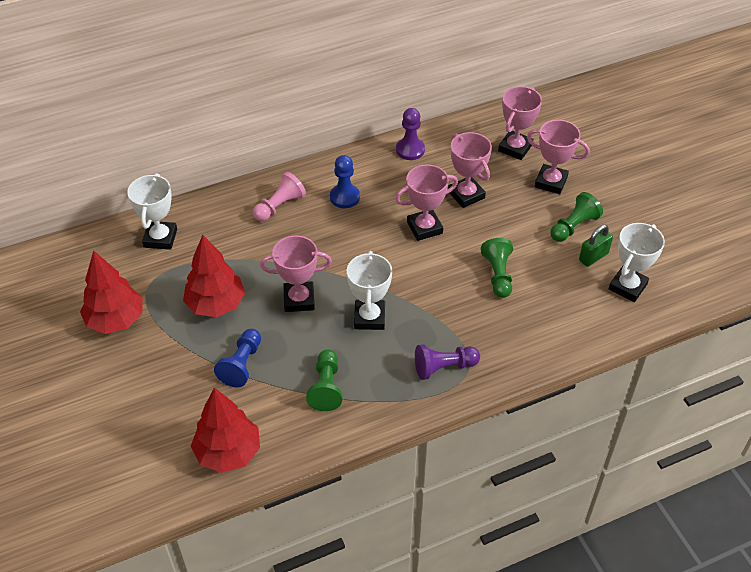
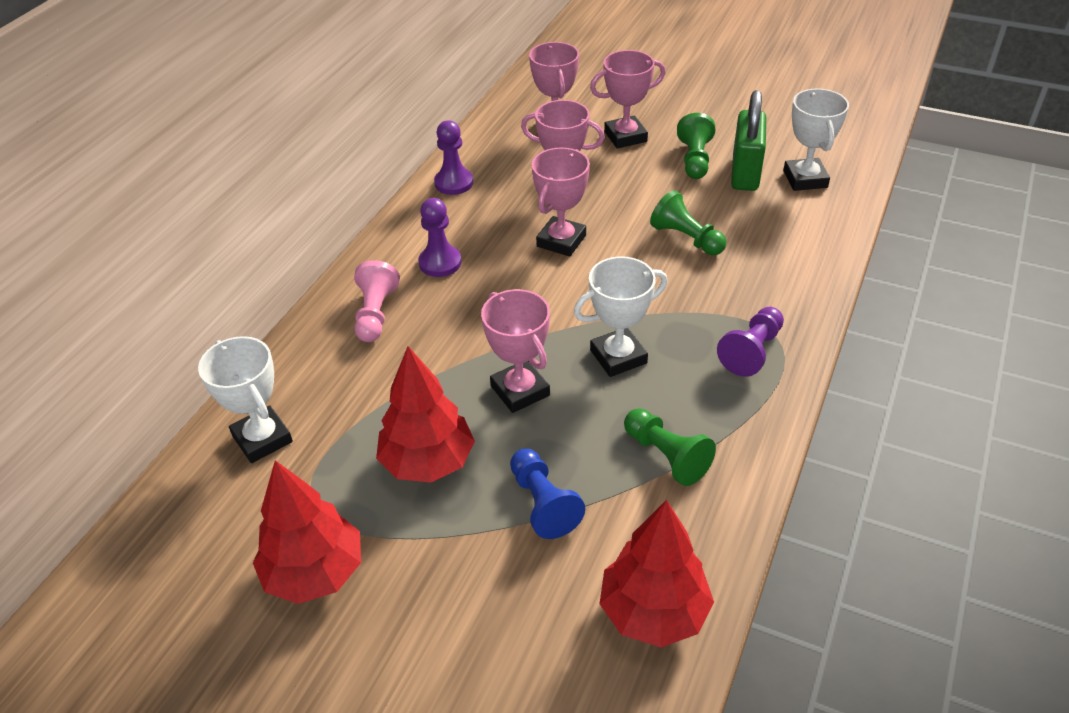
camera: 40 degrees left, 5 degrees down
pink trophy [260,236,332,312] -> pink trophy turned 75 degrees counterclockwise [481,289,550,413]
blue pawn [330,155,360,208] -> purple pawn [418,198,462,277]
white trophy [347,251,392,330] -> white trophy turned 75 degrees counterclockwise [574,256,668,377]
green padlock [579,225,613,267] -> green padlock [731,90,766,191], size x1.63

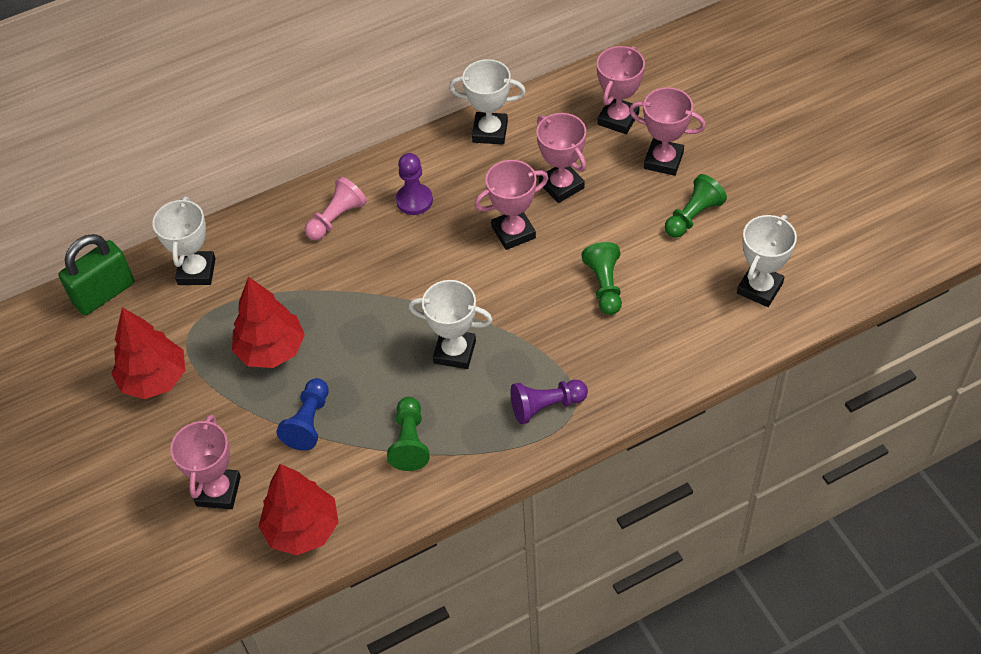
camera: 40 degrees right, 10 degrees up
purple pawn [434,120,473,195] -> white trophy [449,59,526,144]
pink trophy [481,289,550,413] -> pink trophy moved to [170,414,241,509]
green padlock [731,90,766,191] -> green padlock moved to [59,234,134,315]

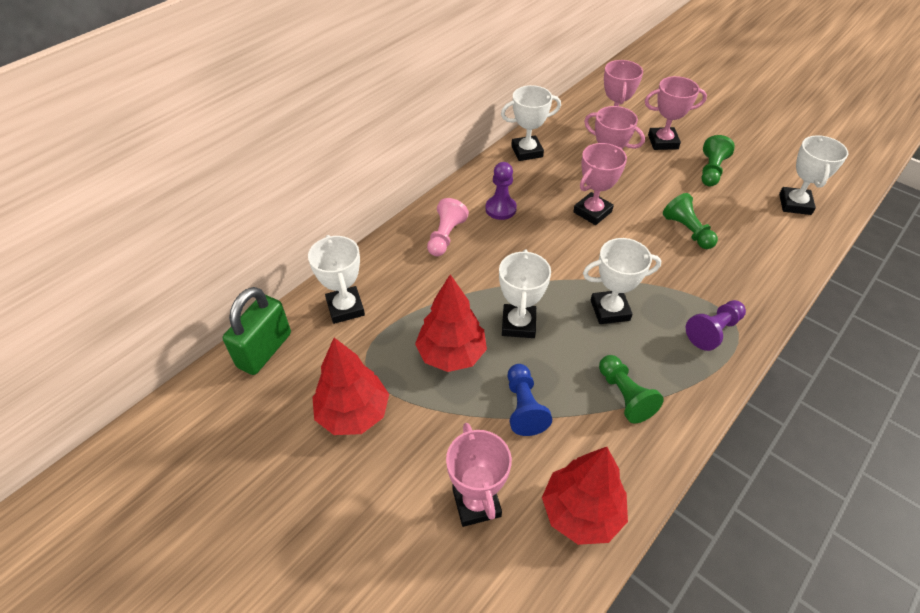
camera: 25 degrees left, 5 degrees down
none -> white trophy [499,249,551,338]

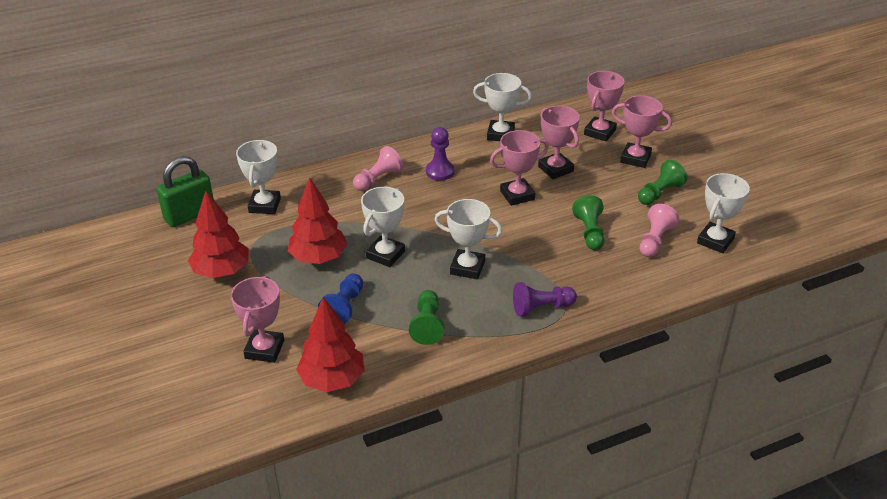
camera: 25 degrees right, 10 degrees down
none -> pink pawn [639,204,679,257]

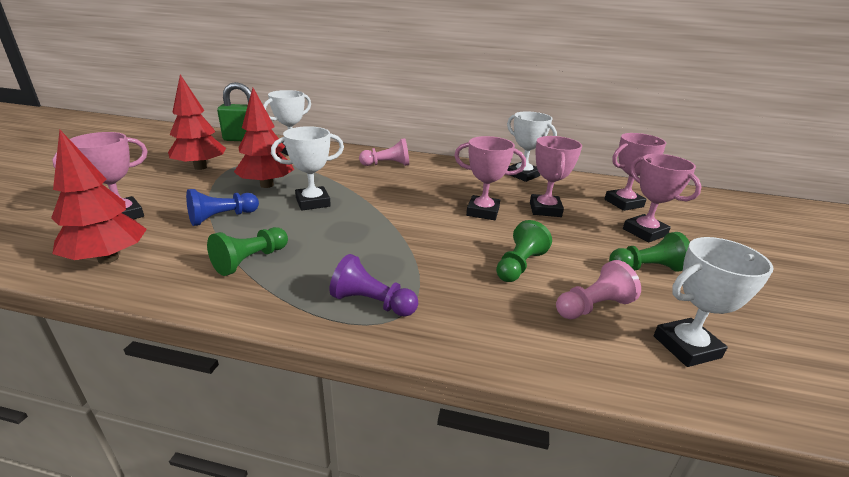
camera: 35 degrees right, 10 degrees down
purple pawn [426,127,455,181] -> none
white trophy [435,199,502,279] -> none

